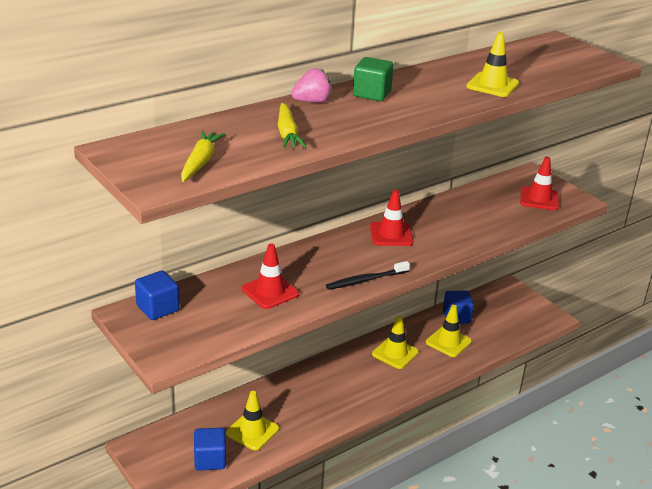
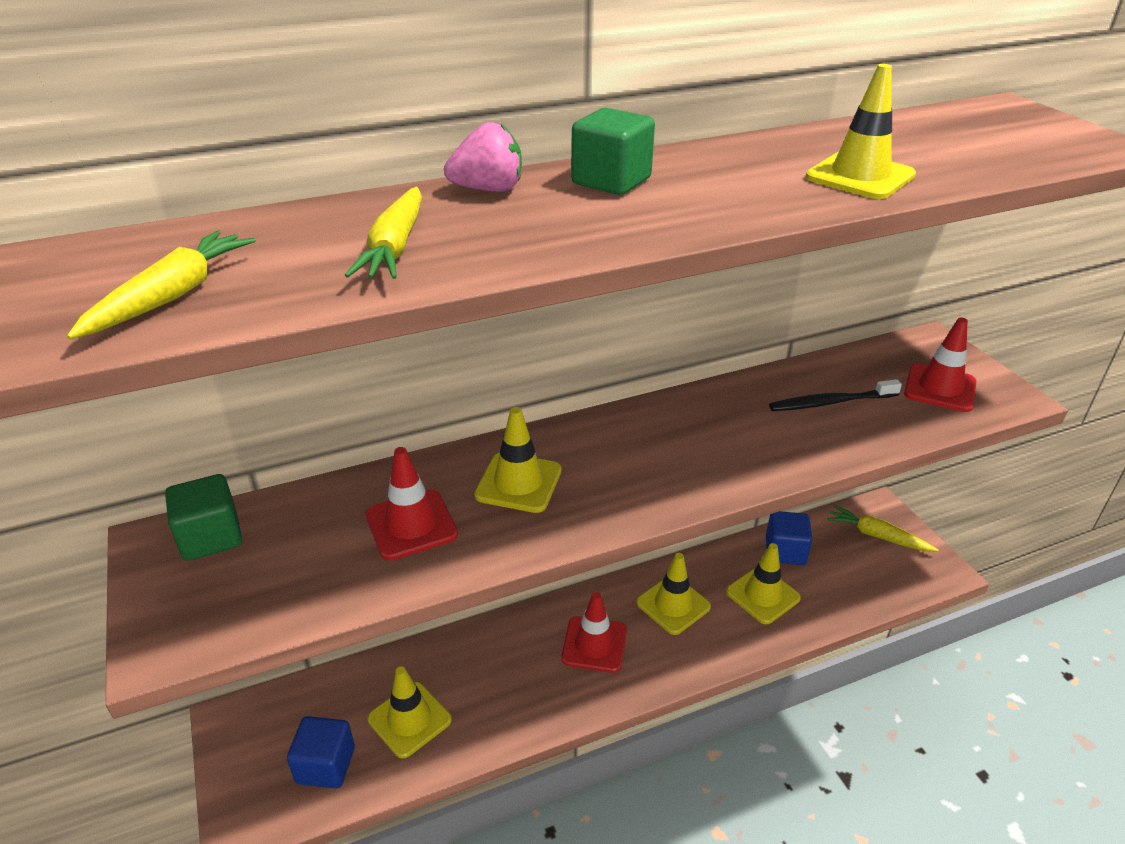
camera: 15 degrees right, 5 degrees up
blue cube [135,271,179,320] -> green cube [165,474,242,561]
black toothbrush [326,261,410,290] -> black toothbrush moved to [769,379,902,411]
red traffic cone [370,190,413,246] -> red traffic cone moved to [561,592,627,673]
none -> yellow traffic cone [474,407,561,513]
none -> yellow carrot [827,505,938,552]

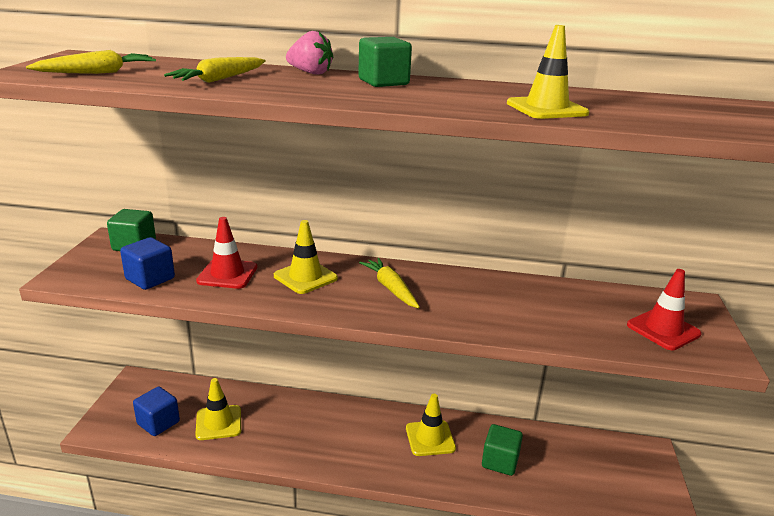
camera: 30 degrees right, 10 degrees down
red traffic cone [561,592,627,673] -> none
yellow traffic cone [726,543,801,624] -> green cube [482,424,523,476]
blue cube [766,511,813,565] -> blue cube moved to [120,237,175,290]
black toothbrush [769,379,902,411] -> none
yellow carrot [827,505,938,552] -> yellow carrot moved to [359,258,420,308]

